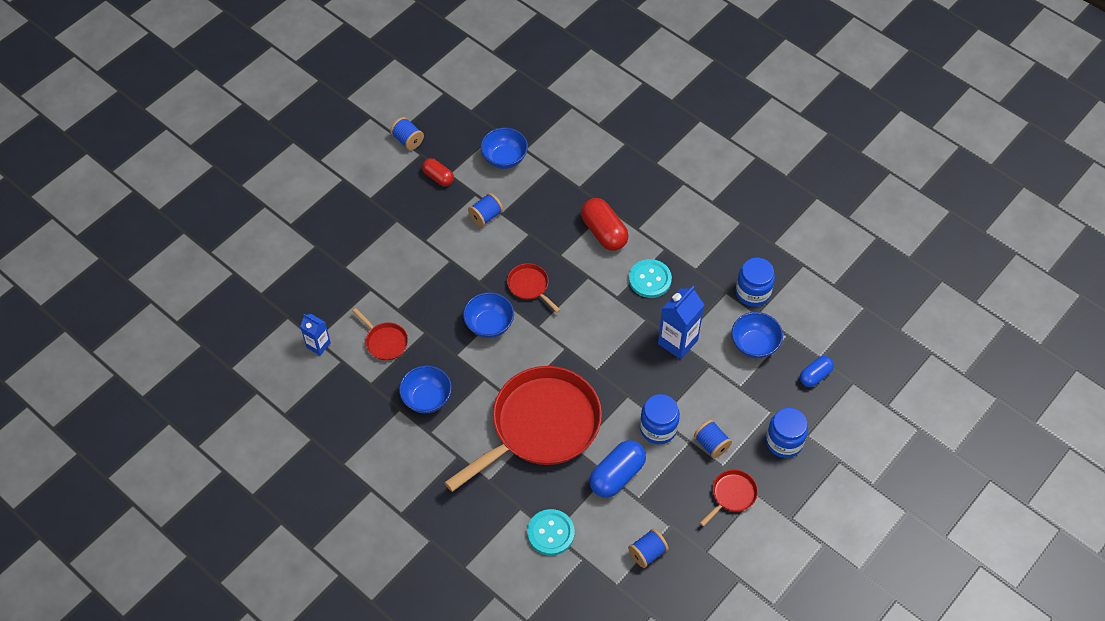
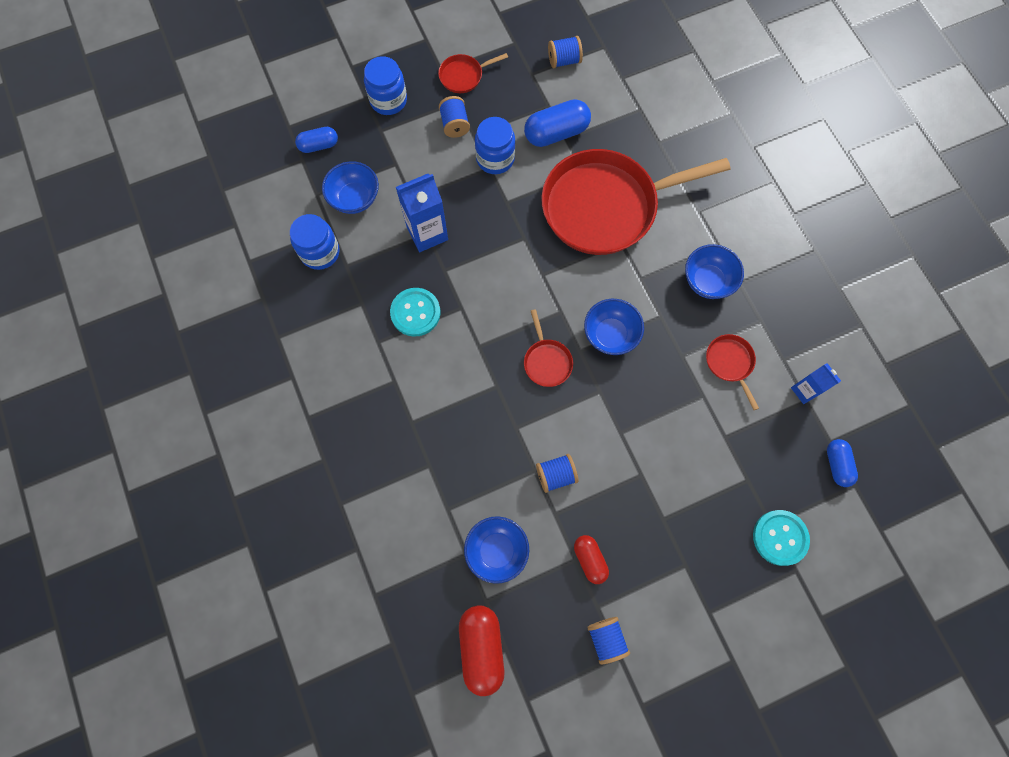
camera: 155 degrees left, 15 degrees up
turquoise button [527,509,575,556] -> turquoise button moved to [753,510,810,566]
red capsule [581,198,629,251] -> red capsule moved to [459,605,504,696]
none -> blue capsule [827,439,858,487]

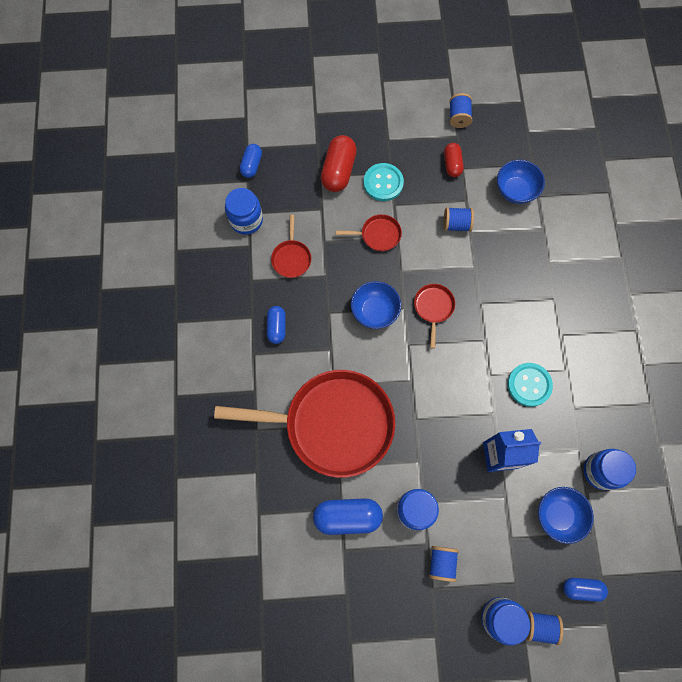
camera: 160 degrees left, 0 degrees up
red pan [438,53,508,93] -> red pan moved to [335,214,402,251]
red capsule [459,605,504,696] -> red capsule moved to [321,135,357,192]
blue spool [548,36,583,68] -> blue spool moved to [526,611,563,645]
blue bowl [685,244,744,299] -> blue capsule [267,306,286,344]
turquoise button [753,510,810,566] -> turquoise button moved to [363,163,404,201]
blue carton [791,363,841,404] -> blue jar [225,188,263,235]

